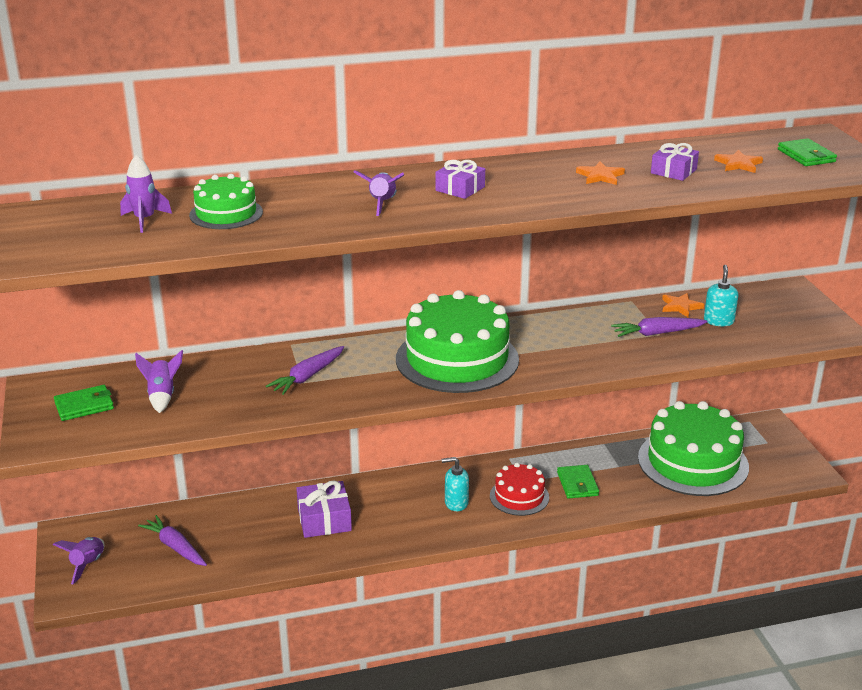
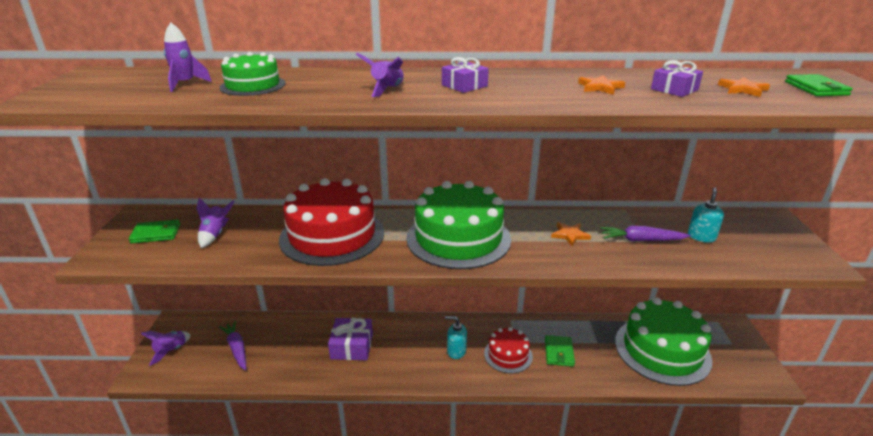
camera: 15 degrees right, 0 degrees up
purple carrot [266,346,344,395] -> red cake [279,178,384,266]
orange star [662,293,704,317] -> orange star moved to [551,222,591,246]

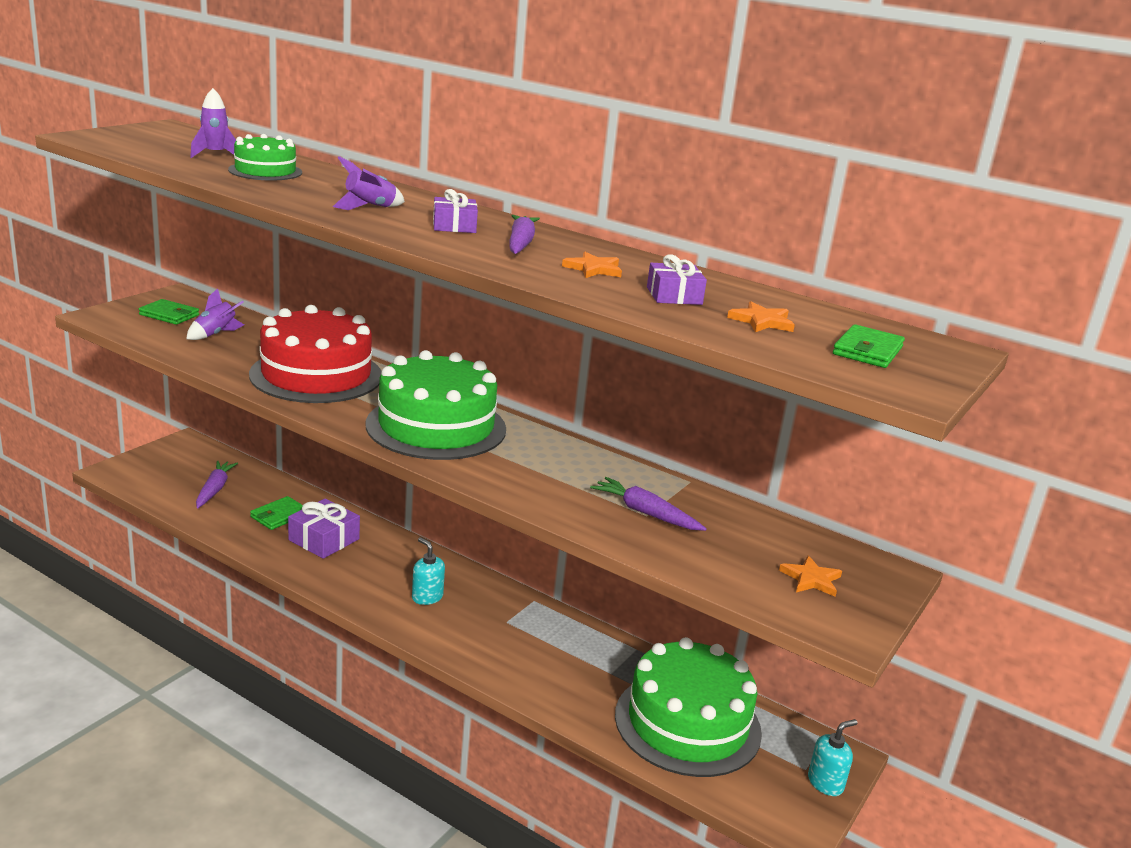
camera: 30 degrees right, 5 degrees down
purple rocket [140,331,191,366] -> none
red cake [484,327,533,373] -> none
green wallet [545,335,575,367] -> green wallet moved to [250,496,303,530]
orange star [551,222,591,246] -> orange star moved to [779,555,842,597]
turquoise soap dispenser [688,187,724,243] -> turquoise soap dispenser moved to [808,719,857,796]
none -> purple carrot [509,215,540,254]

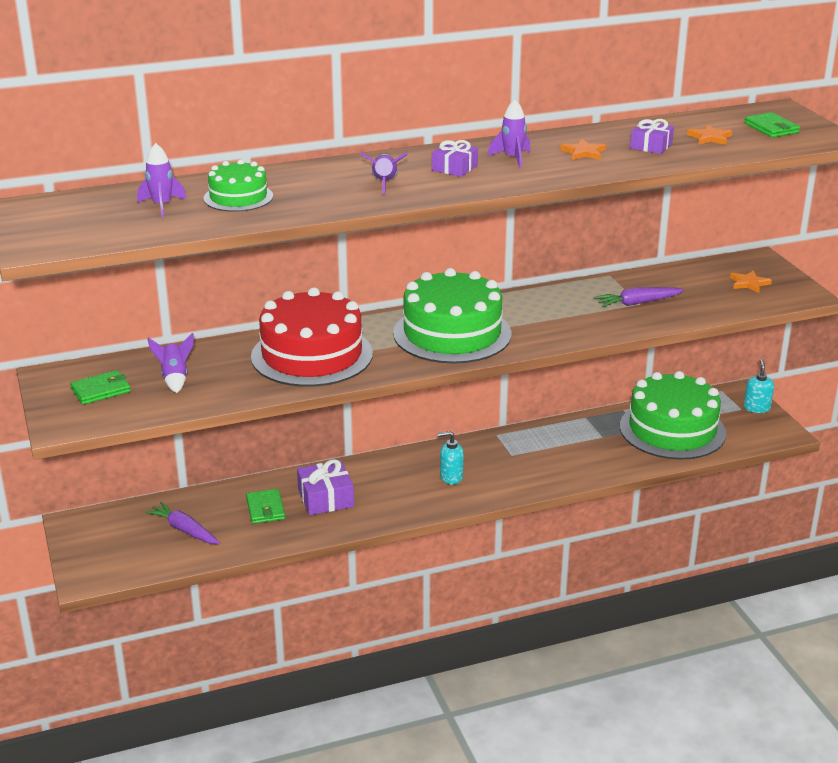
camera: 50 degrees left, 5 degrees up
purple carrot [509,215,540,254] -> purple rocket [488,100,531,168]

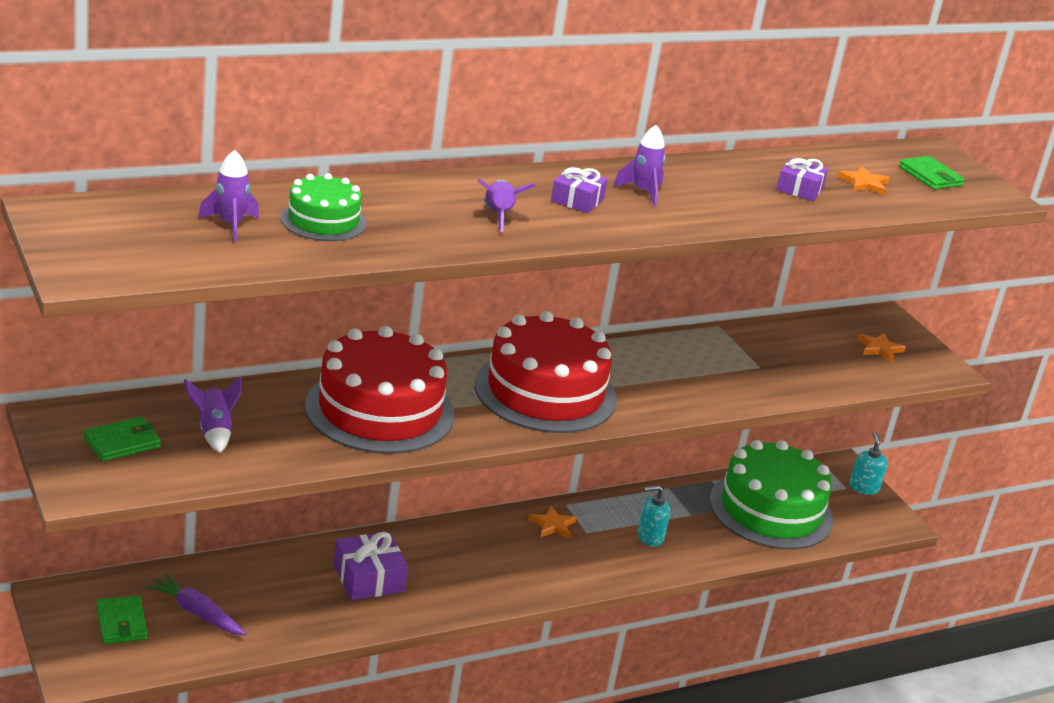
camera: 10 degrees left, 0 degrees up
green wallet [246,489,285,524] -> green wallet moved to [96,596,147,644]
green cake [393,268,512,363] -> red cake [475,311,617,433]
turquoise soap dispenser [437,431,464,484] -> turquoise soap dispenser moved to [637,485,670,547]
orange star [560,139,606,160] -> orange star moved to [528,506,577,539]
purple carrot [594,287,684,307] -> none

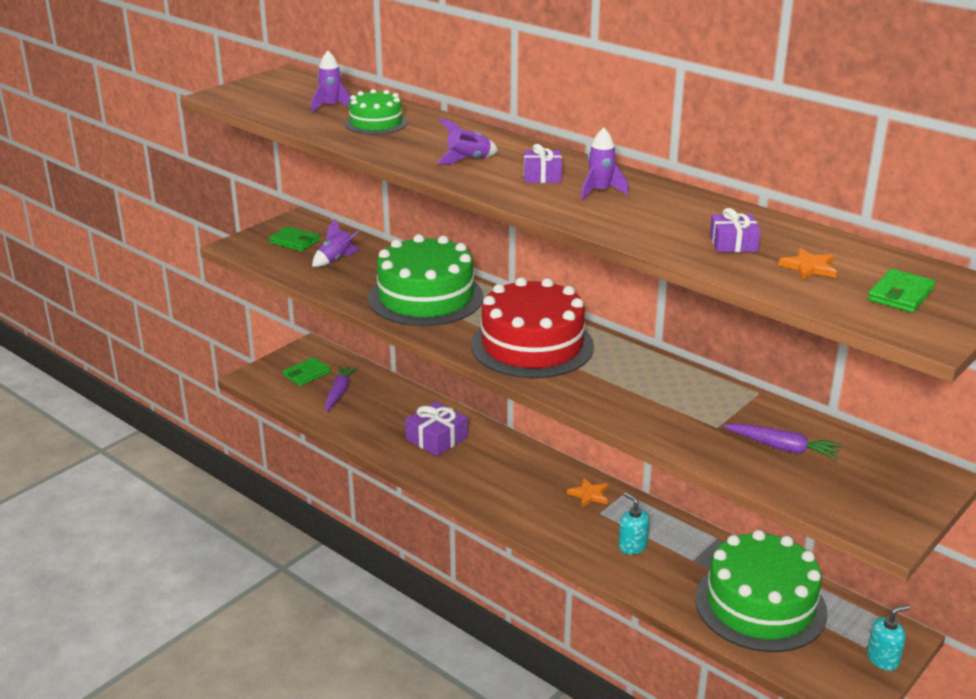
camera: 70 degrees right, 0 degrees up
red cake [305,326,455,454] -> green cake [368,234,483,326]
orange star [857,333,906,363] -> none
none -> purple carrot [723,423,841,460]

